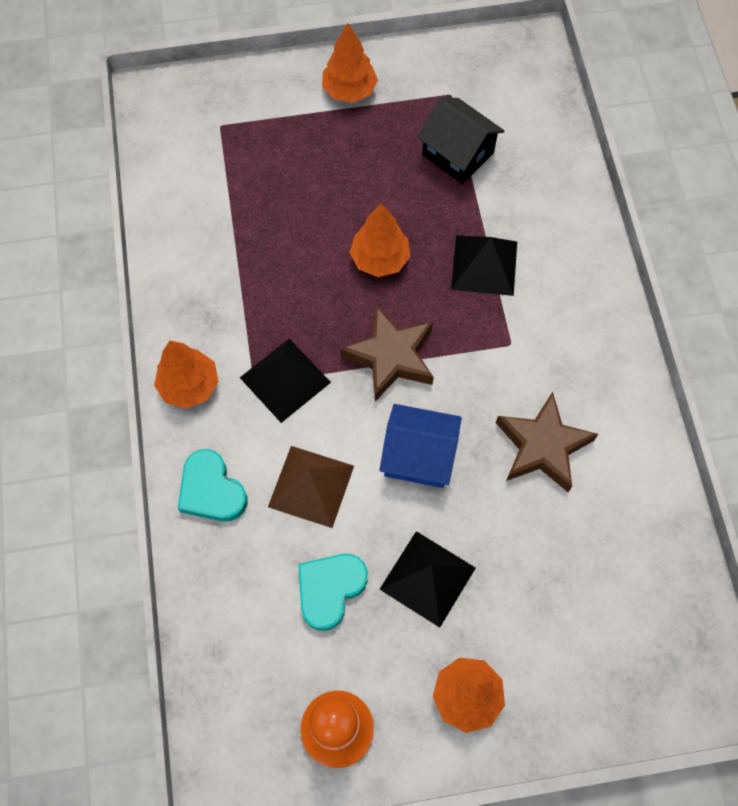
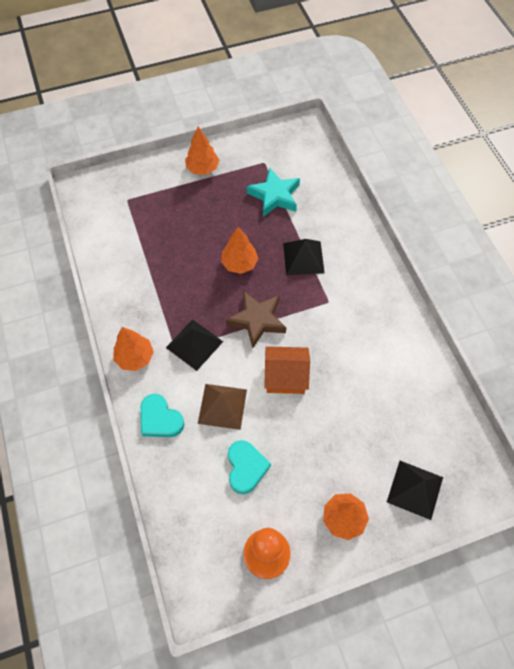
camera: 10 degrees left, 5 degrees down
turquoise heart [298,554,368,631] -> turquoise heart turned 150 degrees clockwise [228,440,271,494]
blue house [379,404,461,488] -> orange house [264,346,310,394]
black pyramid [380,531,476,628] -> black pyramid moved to [387,461,443,520]
black house [417,98,504,184] -> turquoise star [247,168,300,217]
brown star [496,392,598,492] -> none

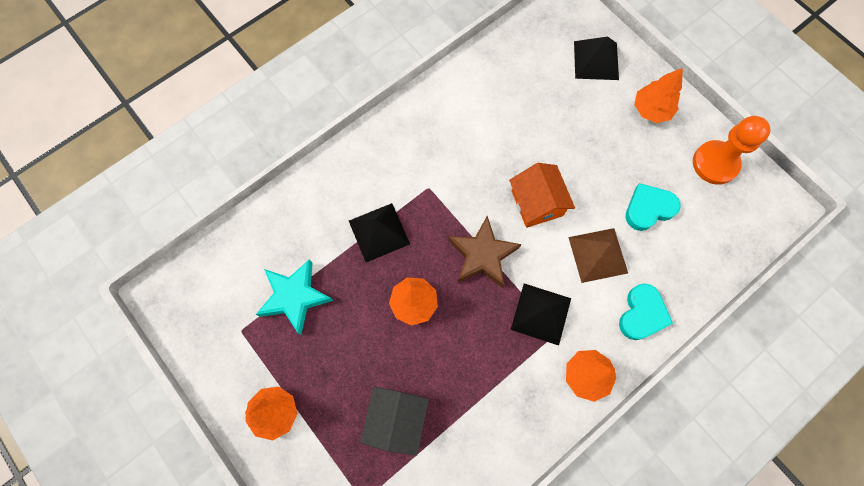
camera: 110 degrees left, 10 degrees up
none -> black house [360,386,429,456]

